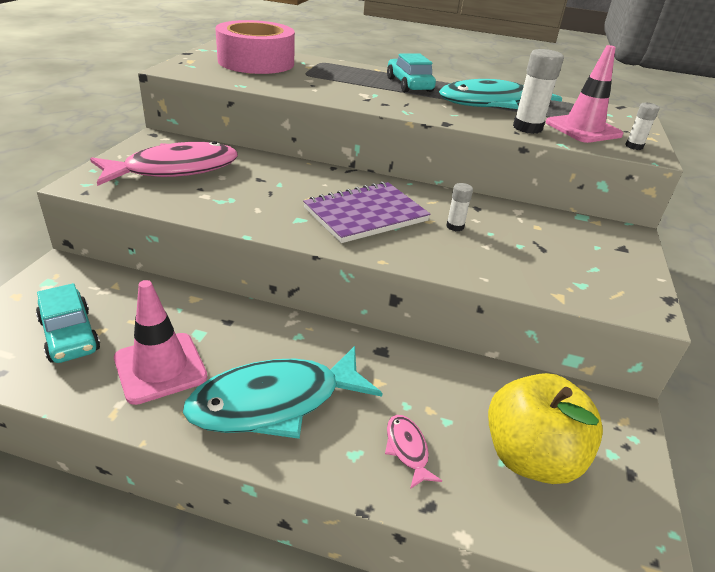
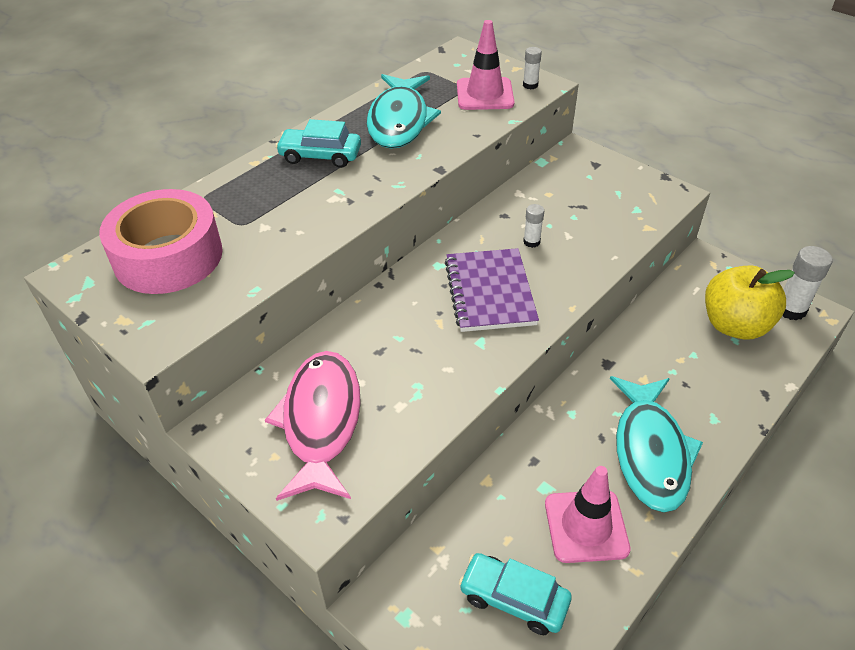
camera: 60 degrees left, 10 degrees up
turquoise car [36,283,100,363] -> turquoise car turned 150 degrees counterclockwise [459,553,572,635]
pink fish [385,415,442,489] -> none
white glue stick [513,49,564,134] -> white glue stick moved to [782,246,832,320]

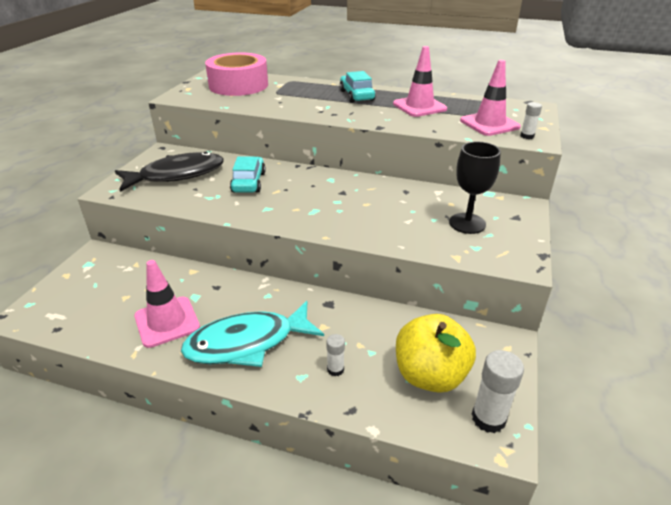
camera: 65 degrees right, 10 degrees down
pink fish [265,351,361,501] -> black fish [115,152,224,192]
turquoise fish [367,74,441,149] -> pink traffic cone [393,46,447,117]
purple notebook [445,248,539,332] -> none
turquoise car [459,553,572,635] -> turquoise car moved to [230,157,266,193]
white glue stick [523,204,544,248] -> white glue stick moved to [326,334,345,376]
none -> black goblet [449,142,501,234]

